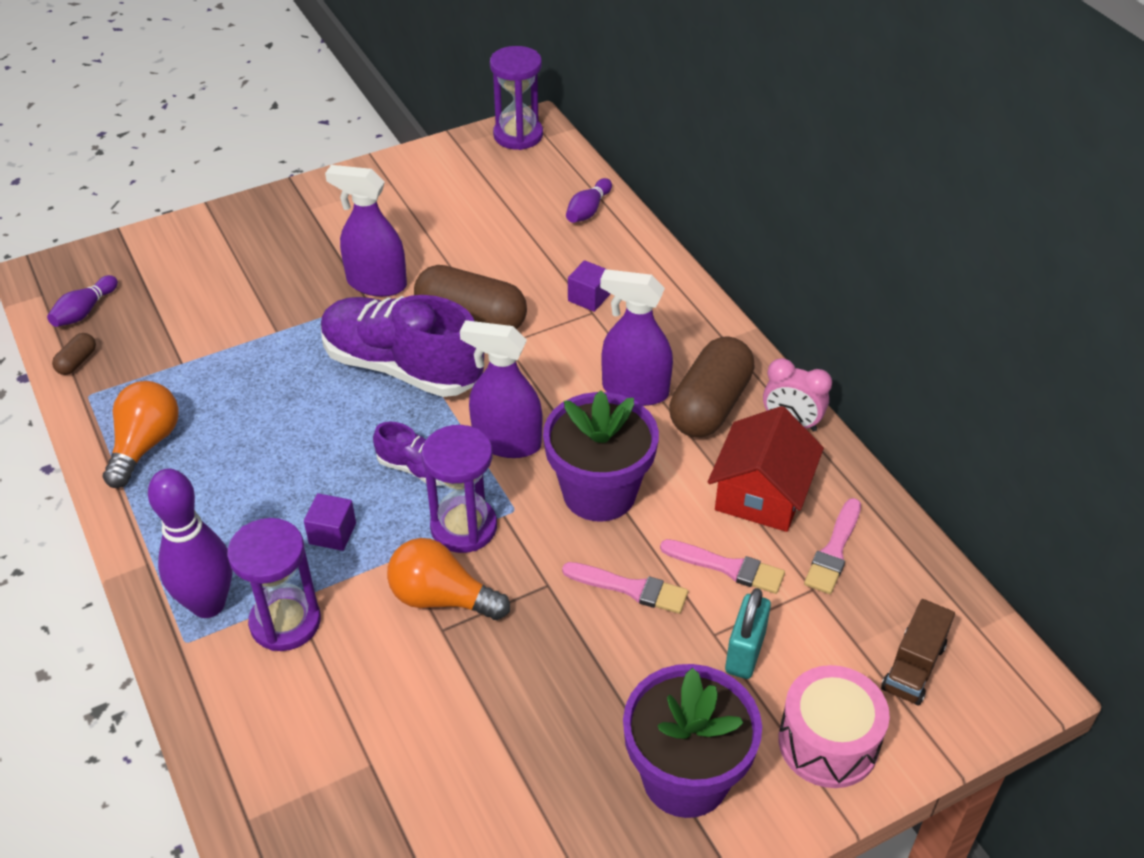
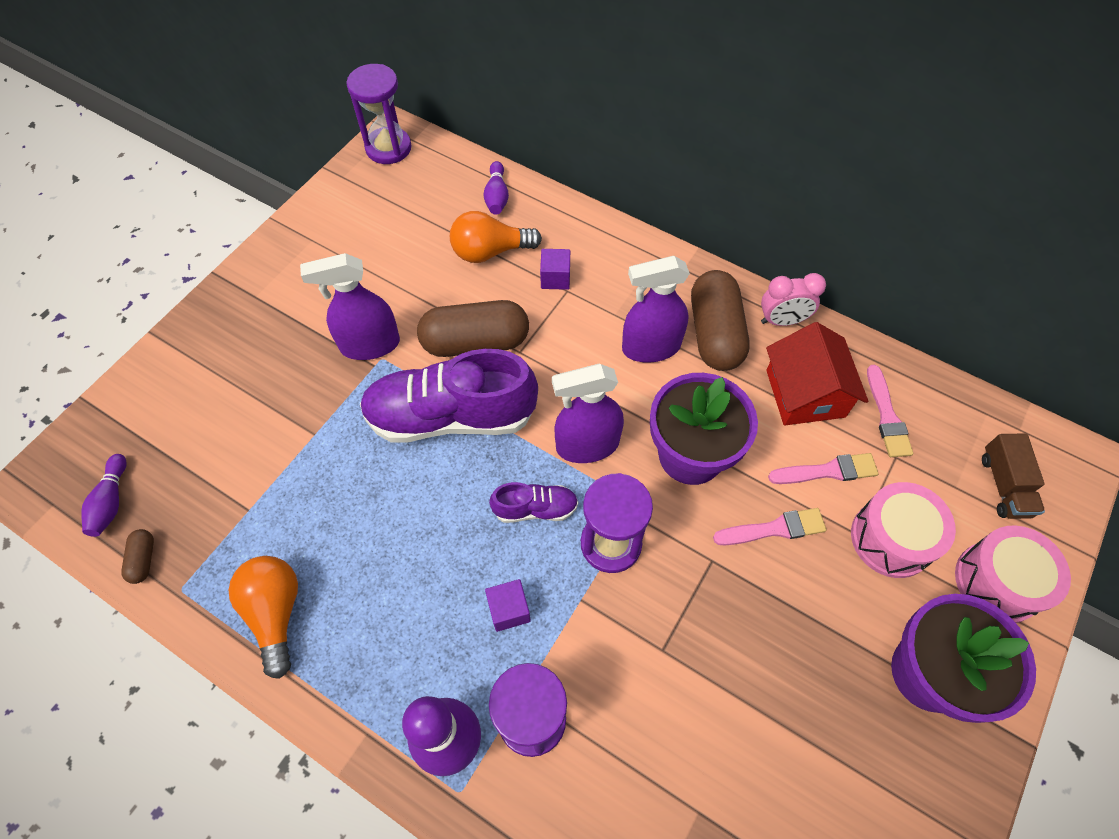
camera: 30 degrees left, 15 degrees up
orange light bulb [387,538,510,620] -> orange light bulb moved to [450,211,542,263]
turquoise padlock [725,588,771,679] -> pink drum [851,482,956,578]

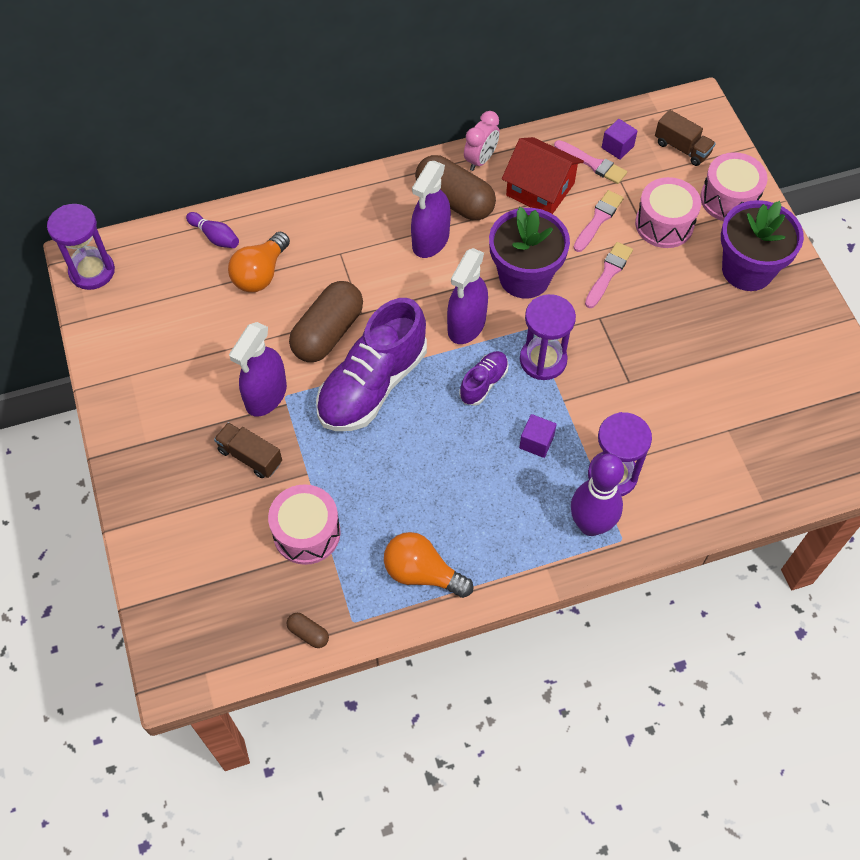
camera: 50 degrees left, 0 degrees up
purple bowling pin [81,454,127,537] -> none
purple cube [540,249,570,290] -> purple cube moved to [602,119,638,160]
none -> brown truck [214,422,282,478]
none -> pink drum [268,484,341,565]

